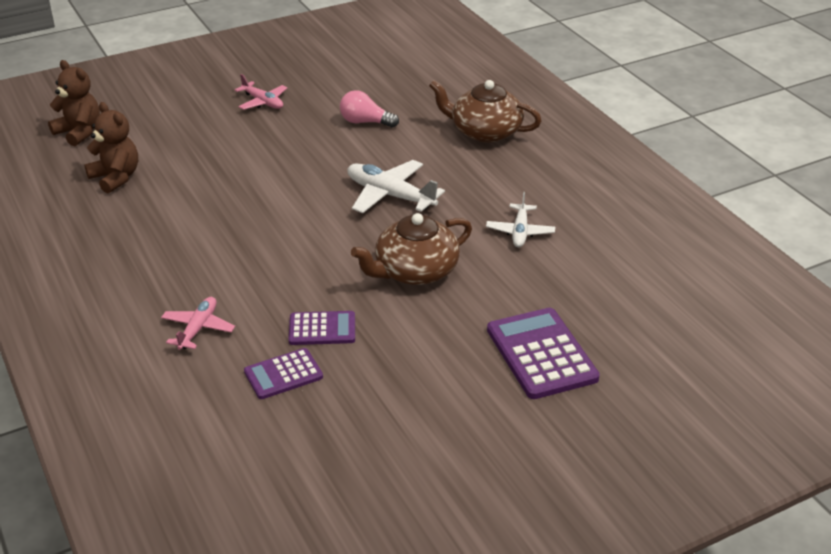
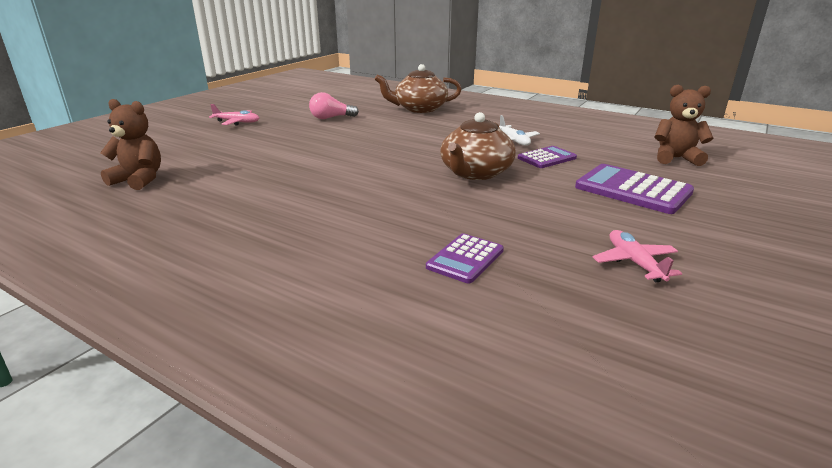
camera: 30 degrees left, 10 degrees down
brown teddy bear [48,60,100,146] -> brown teddy bear moved to [655,85,714,166]
pink plane [161,297,235,350] -> pink plane moved to [593,230,682,282]
purple calculator [288,311,355,345] -> purple calculator moved to [518,146,577,168]
white plane [347,160,445,213] -> none

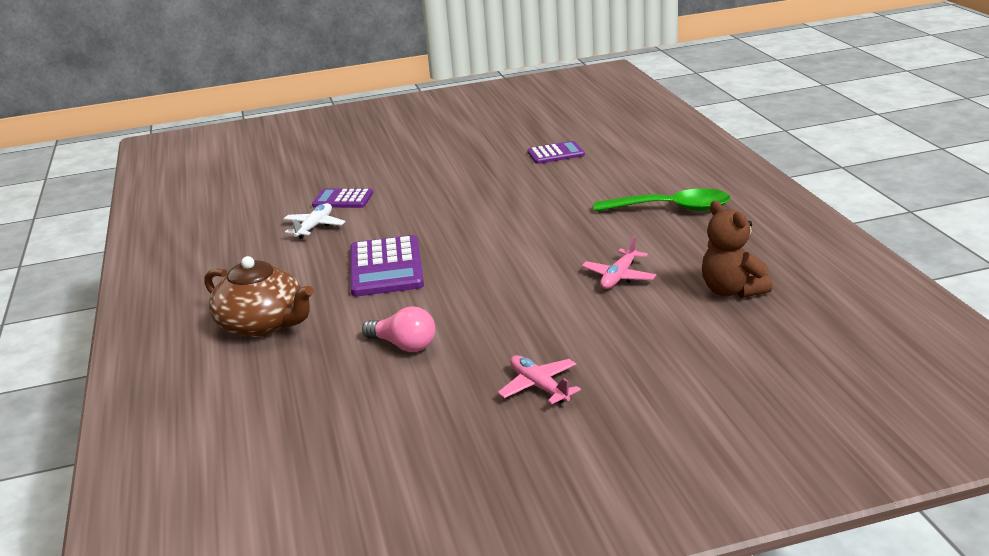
camera: 135 degrees left, 0 degrees up
brown teapot [440,112,516,180] -> none
purple calculator [575,164,694,214] -> purple calculator moved to [350,235,424,296]
pink plane [593,230,682,282] -> pink plane moved to [582,236,656,289]
brown teddy bear [655,85,714,166] -> none
none -> green spoon [594,188,731,212]

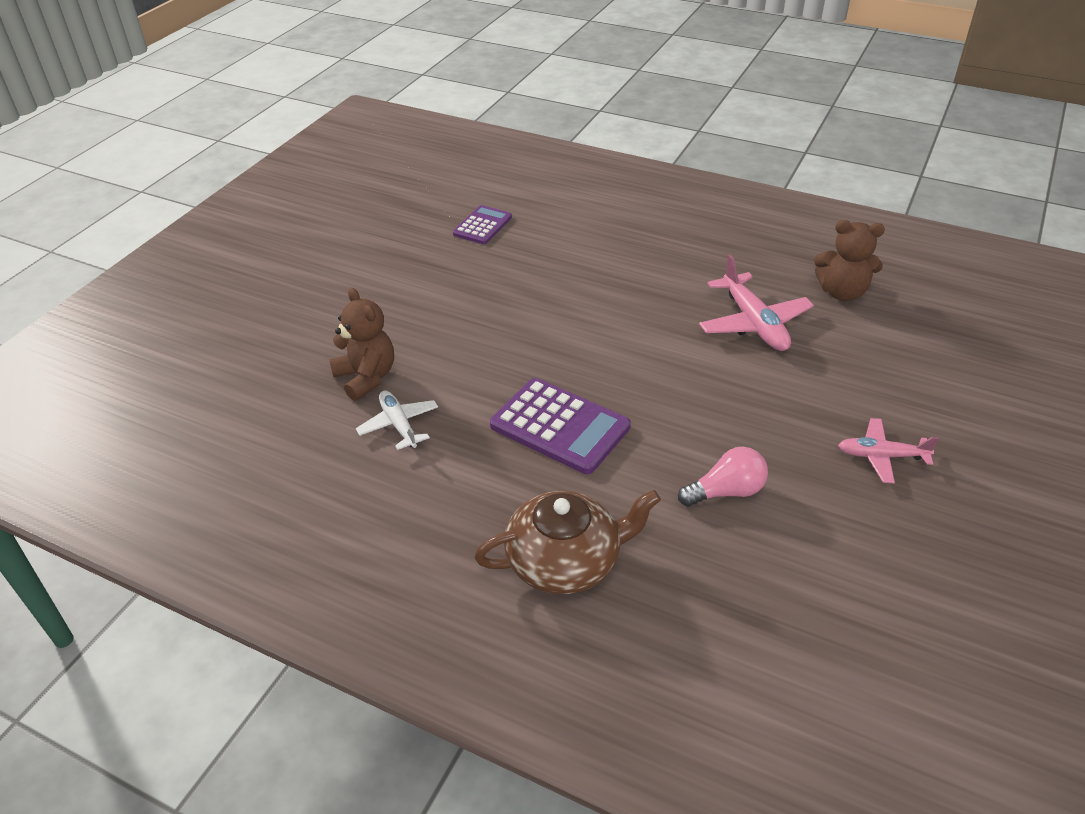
camera: 50 degrees left, 15 degrees up
purple calculator [312,188,373,208] -> brown teddy bear [329,288,394,401]
pink plane [582,236,656,289] -> pink plane [699,254,814,351], size x1.58
green spoon [594,188,731,212] -> none

